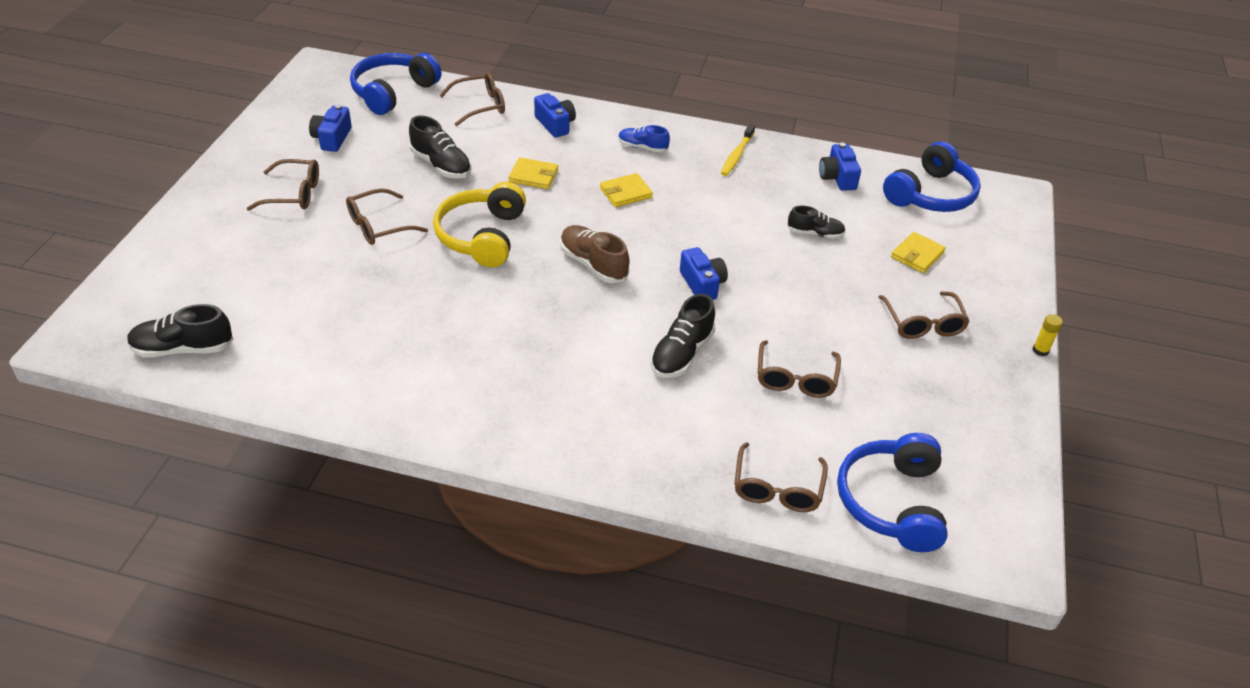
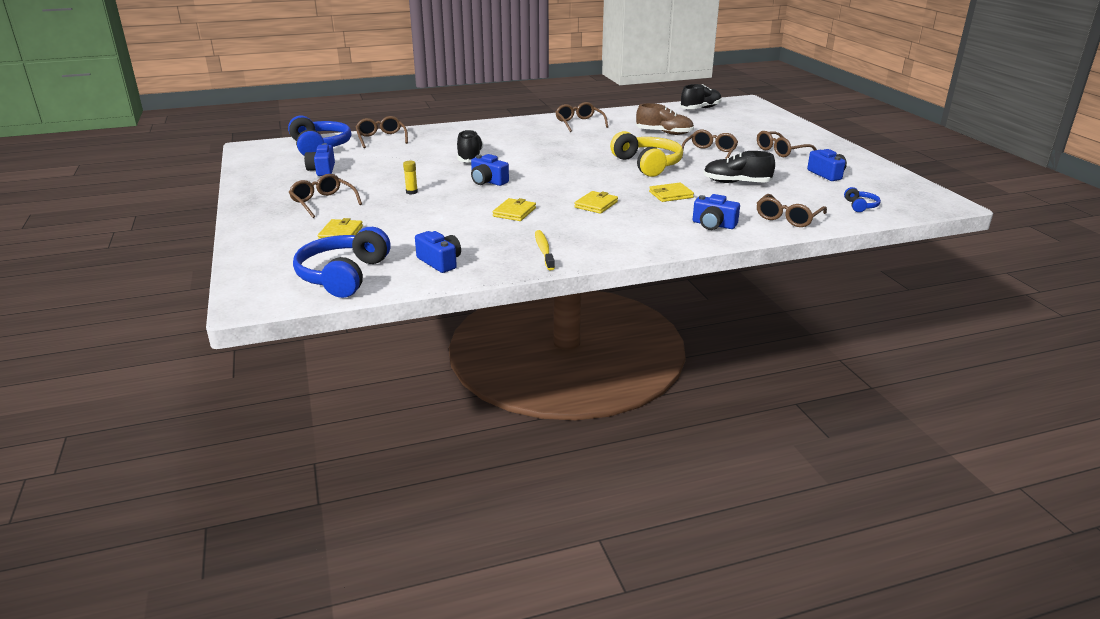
camera: 150 degrees right, 15 degrees down
blue headphones [350,53,441,115] -> blue headphones [844,187,881,212], size x0.45
brown shoe [560,225,629,283] -> brown shoe moved to [636,103,694,135]
blue shoe [618,125,670,153] -> none
brown glasses [758,340,841,398] -> brown glasses moved to [555,102,608,132]
black shoe [787,205,845,239] -> none
yellow glue stick [1033,314,1063,356] -> yellow glue stick moved to [403,161,418,195]
none -> blue camera [304,143,335,176]
none -> yellow wallet [493,198,536,221]

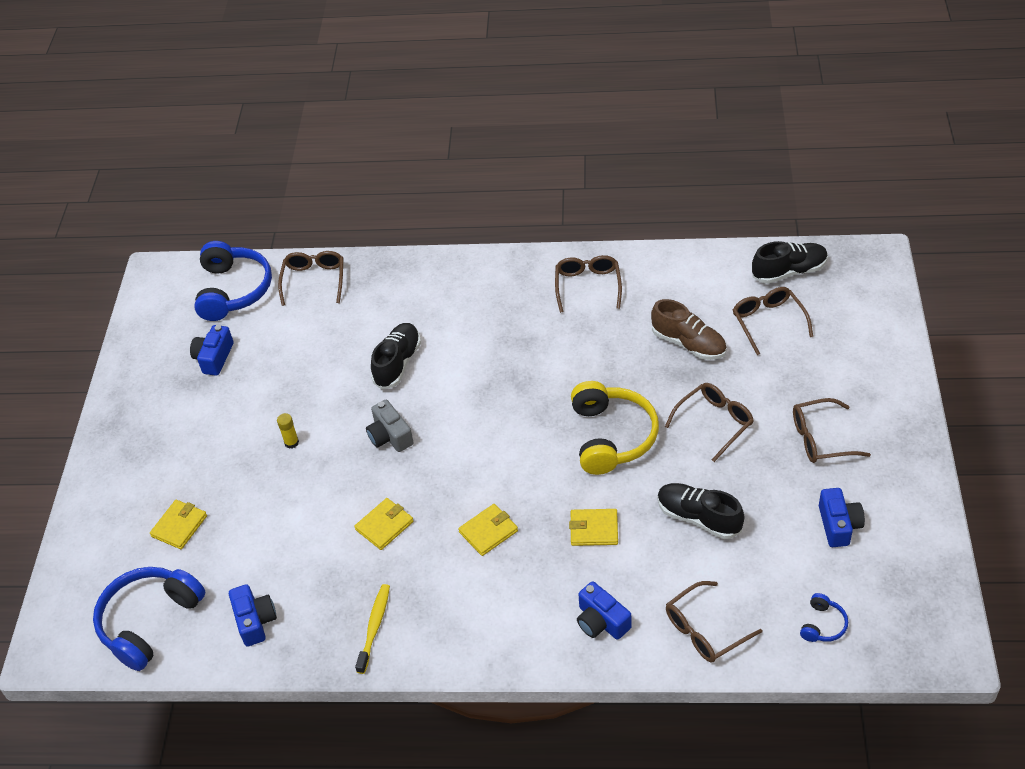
camera: 25 degrees right, 20 degrees up
brown glasses [289,174,362,218] -> brown glasses moved to [733,287,813,355]
blue camera [471,154,509,186] -> grey camera [366,400,414,452]

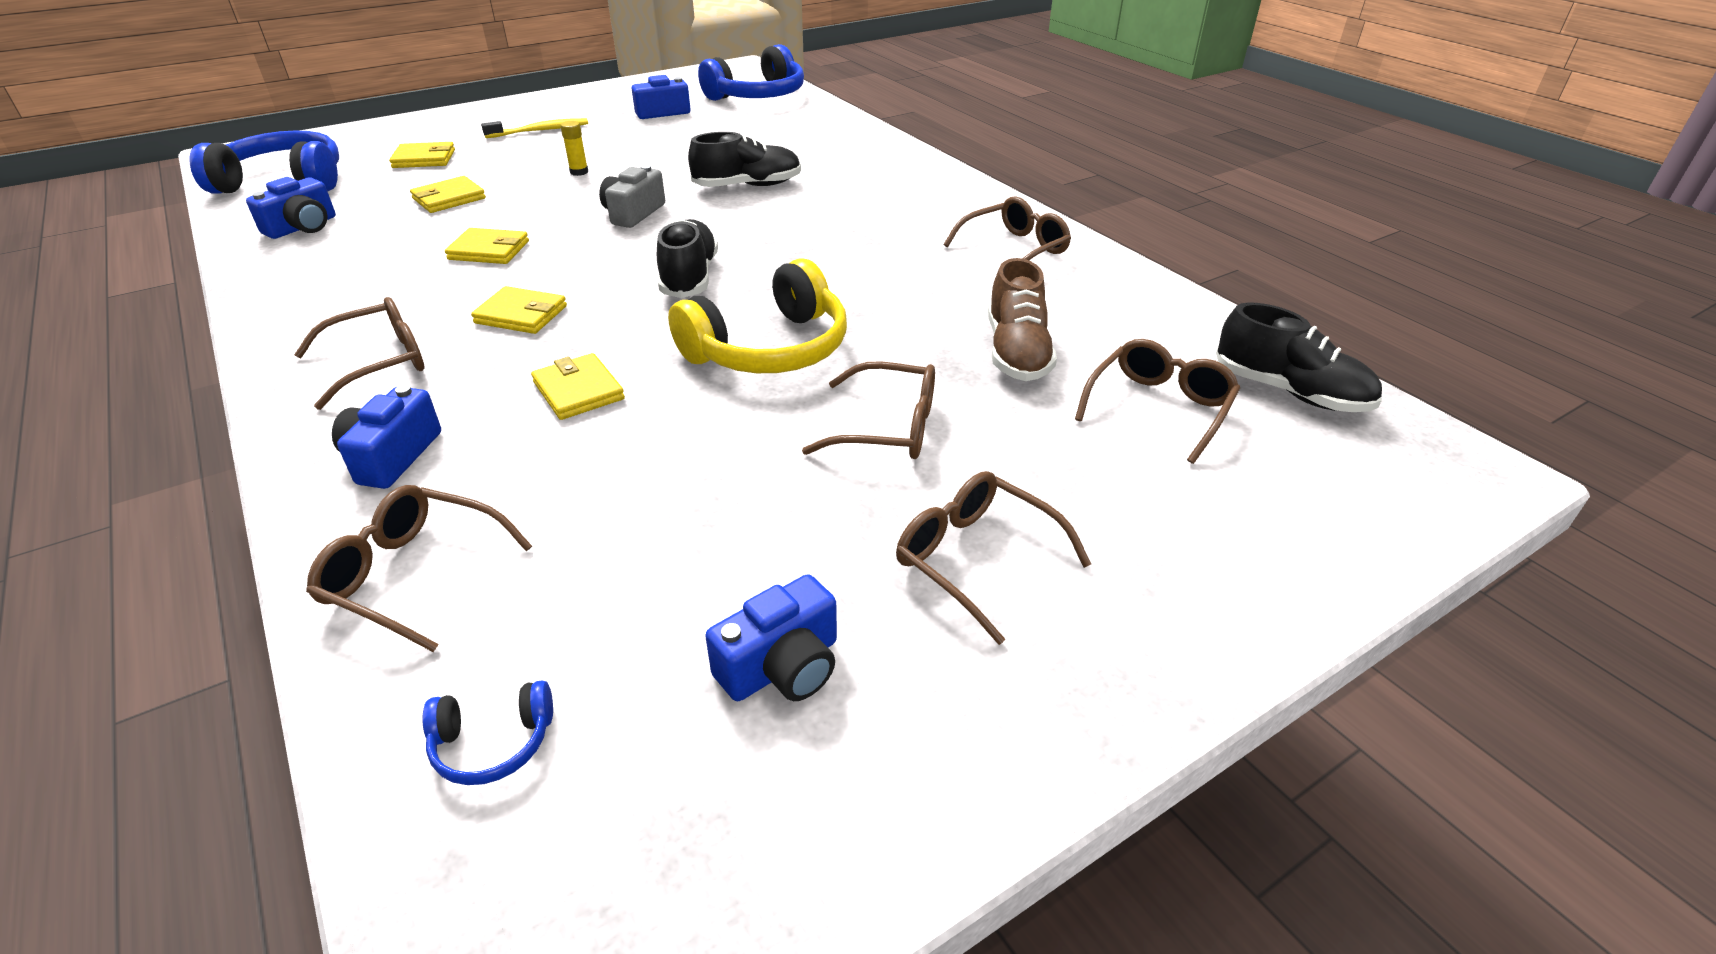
camera: 50 degrees right, 10 degrees down
brown glasses [278,251,343,306] -> brown glasses moved to [294,297,424,410]
yellow toothbrush [355,584,390,674] -> yellow toothbrush moved to [481,118,588,138]
black shoe [658,483,745,539] -> black shoe moved to [657,219,718,298]
none -> yellow wallet [410,176,486,213]

